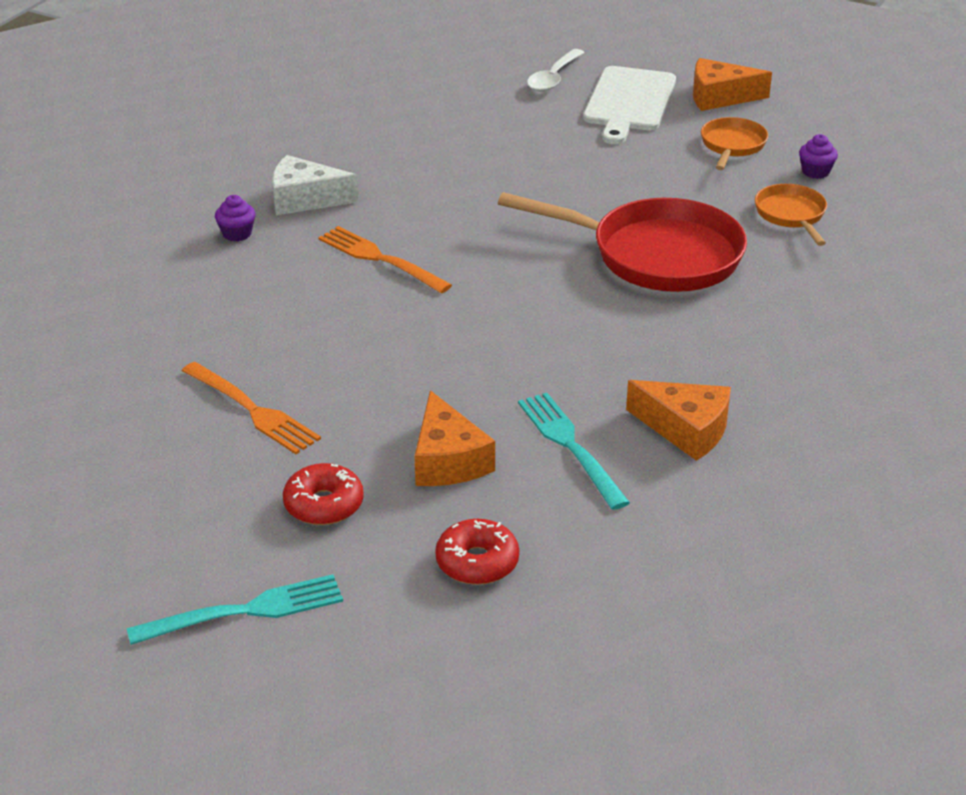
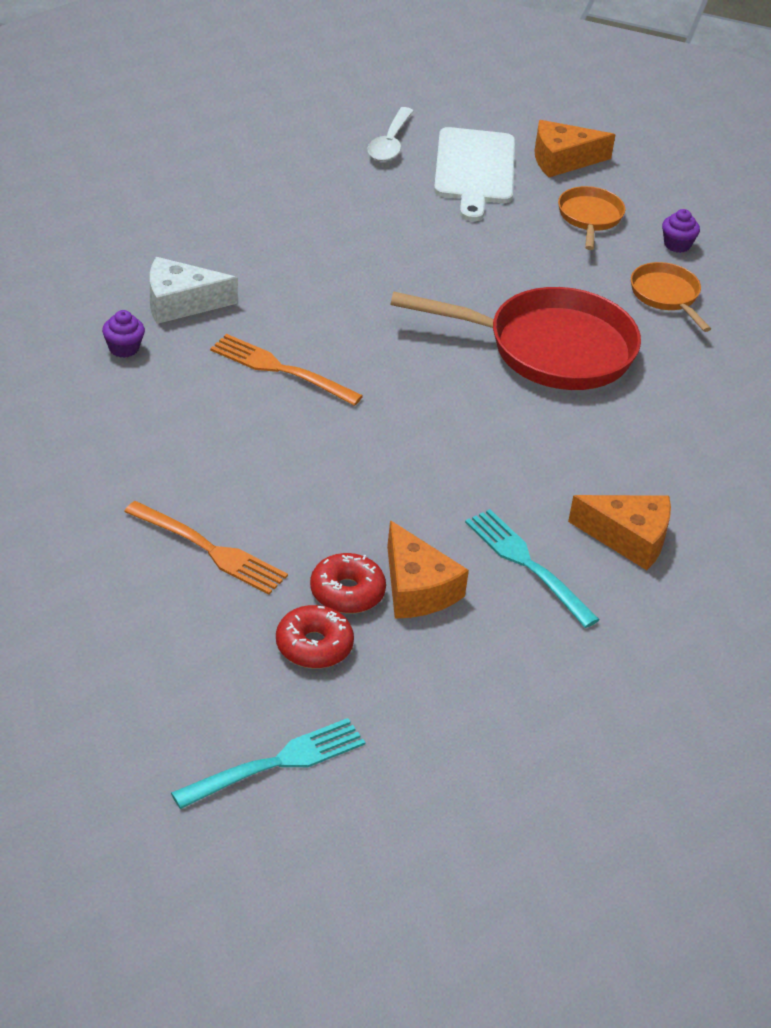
camera: 15 degrees left, 5 degrees up
red donut [435,519,519,585] -> red donut moved to [310,553,386,614]

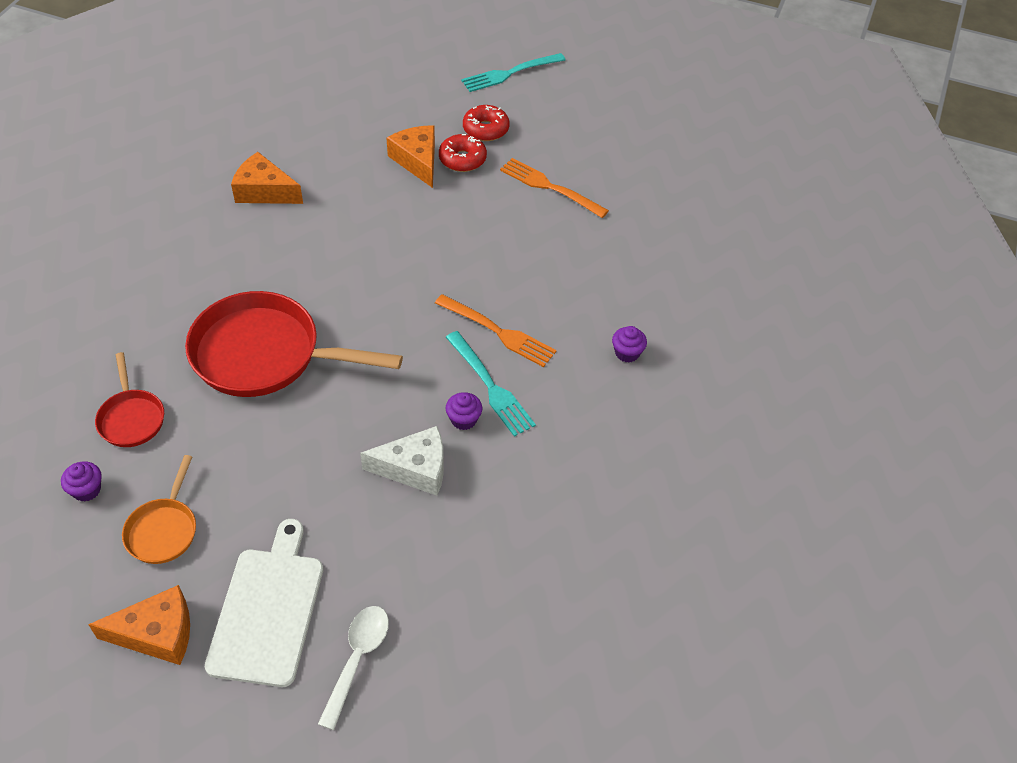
camera: 175 degrees left, 10 degrees up
white cheese [150,257,238,324] -> white cheese moved to [360,426,444,496]
turquoise fork [465,509,600,628] -> turquoise fork moved to [446,331,536,437]
orange pan [631,262,711,332] -> red pan [95,352,164,447]
none -> purple cupcake [446,392,482,430]

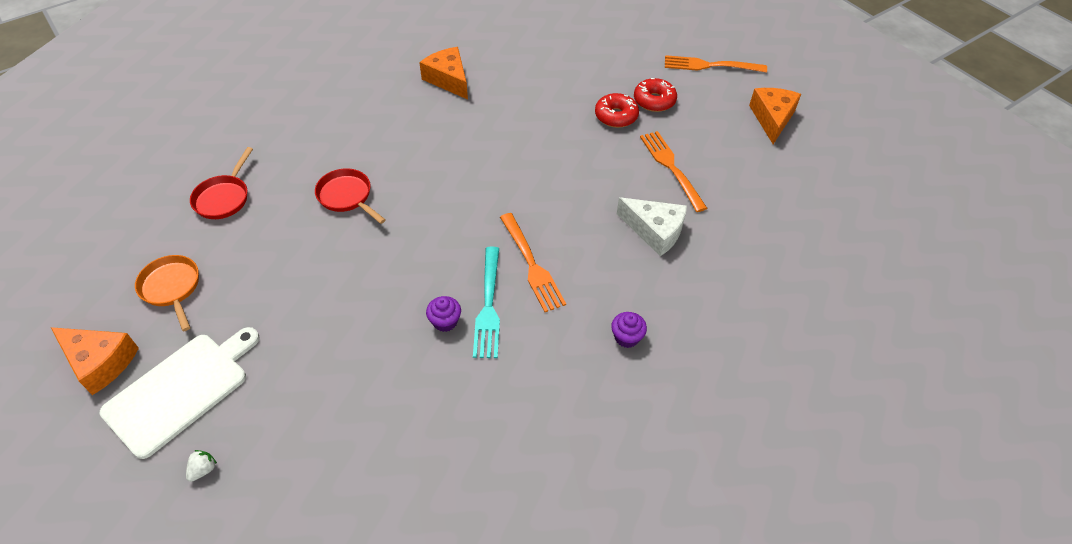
camera: 35 degrees right, 0 degrees up
purple cupcake [61,461,102,501] -> none
orange pan [122,455,196,564] -> orange pan turned 105 degrees clockwise [135,255,199,331]
red pan [185,291,403,397] -> red pan [315,168,386,224], size x0.50
white spoon [318,606,389,730] -> white strawberry [186,450,217,482]
white cheese [360,426,444,496] -> white cheese moved to [617,197,687,256]
orange cheese [387,125,435,188] -> orange cheese moved to [749,88,801,144]
turquoise fork [461,53,566,92] -> orange fork [665,55,767,73]

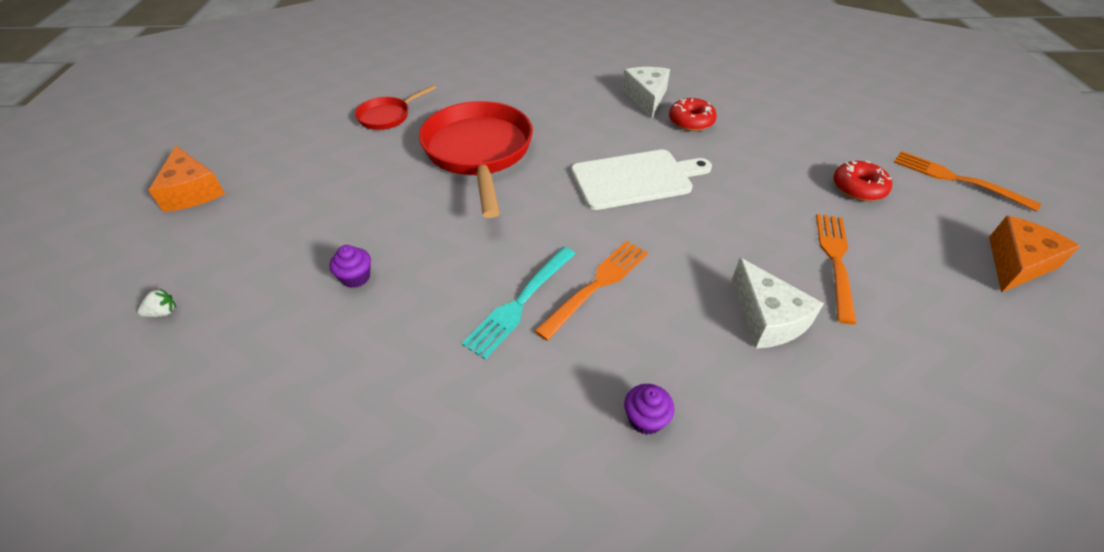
camera: 35 degrees right, 5 degrees down
white cutting board [100,327,259,459] -> white cutting board moved to [571,149,712,210]
orange pan [135,255,199,331] -> none
red pan [315,168,386,224] -> red pan [419,101,533,218], size x2.00
orange cheese [419,47,468,100] -> white cheese [622,67,670,118]
purple cupcake [426,296,461,332] -> purple cupcake moved to [330,245,371,288]
orange fork [500,213,566,312] -> orange fork turned 150 degrees counterclockwise [535,241,648,341]
red donut [595,93,639,128] -> red donut moved to [669,98,717,131]

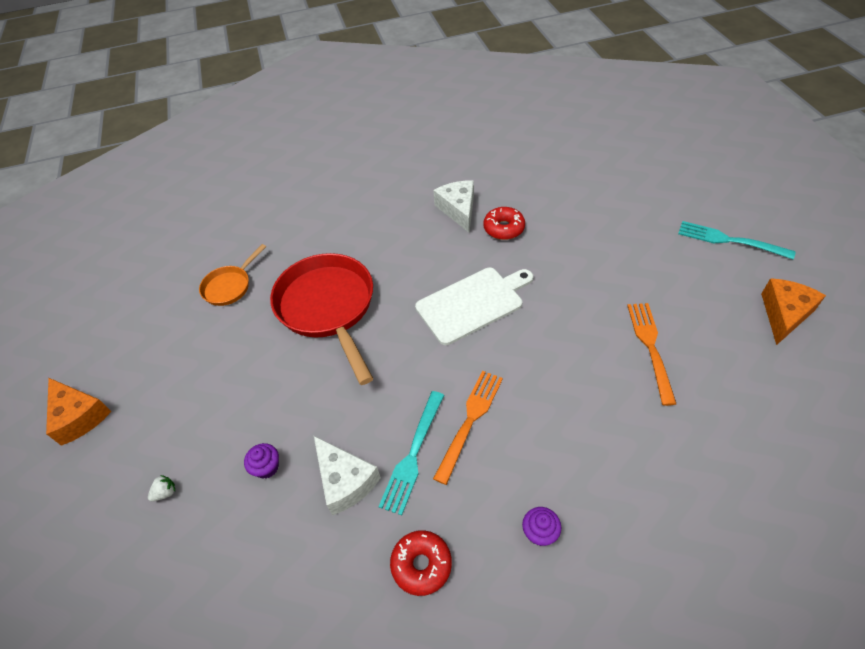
camera: 10 degrees left, 5 degrees up
white strawberry [138,289,176,317] -> white strawberry moved to [148,475,175,501]
red pan [355,85,436,130] -> orange pan [199,244,266,306]
white cheese [732,258,824,349] -> white cheese moved to [314,436,381,515]
red donut [833,161,892,201] -> red donut moved to [390,530,452,596]
orange fork [894,151,1041,212] -> turquoise fork [678,221,795,259]

